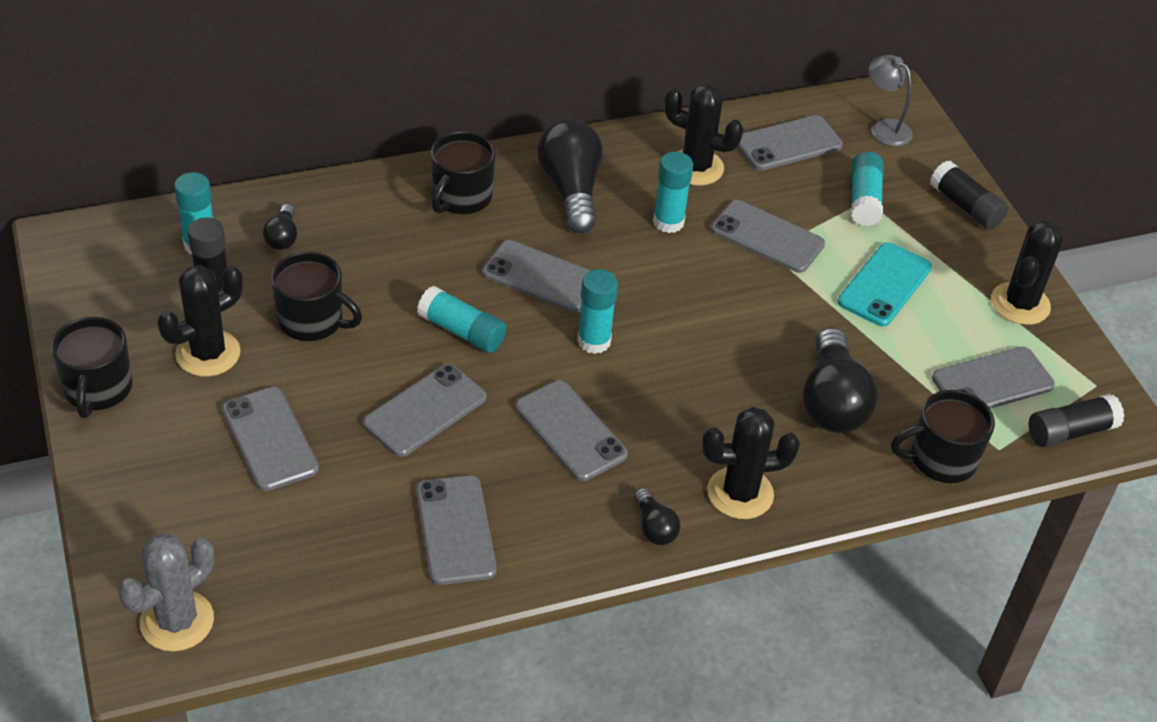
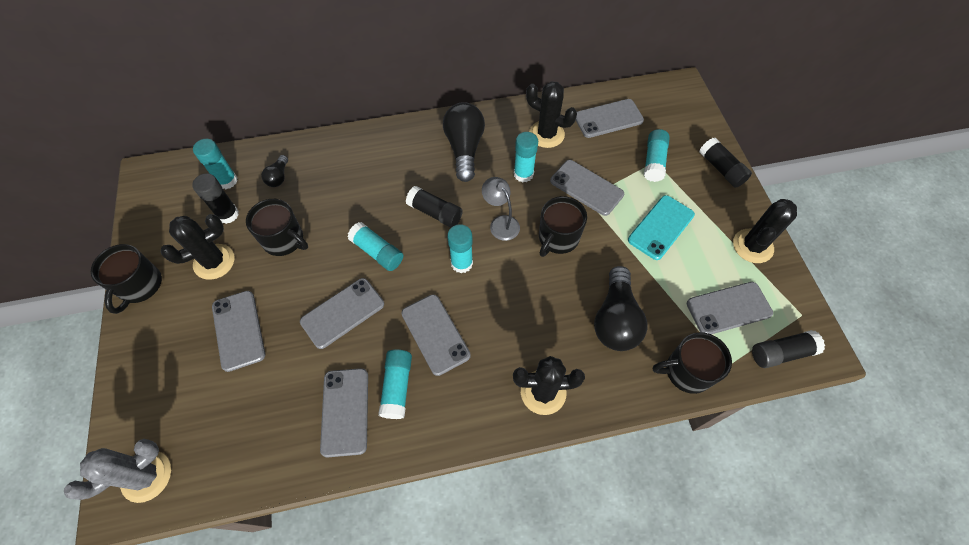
camera: 10 degrees right, 15 degrees up
black mug [431,131,496,214] -> black mug moved to [539,196,587,257]
grey phone [482,240,591,312] -> black glue stick [406,186,463,227]
black light bulb [634,488,680,545] -> none
grey lamp [869,55,913,146] -> grey lamp moved to [482,177,520,241]
none -> turquoise glue stick [378,349,412,419]

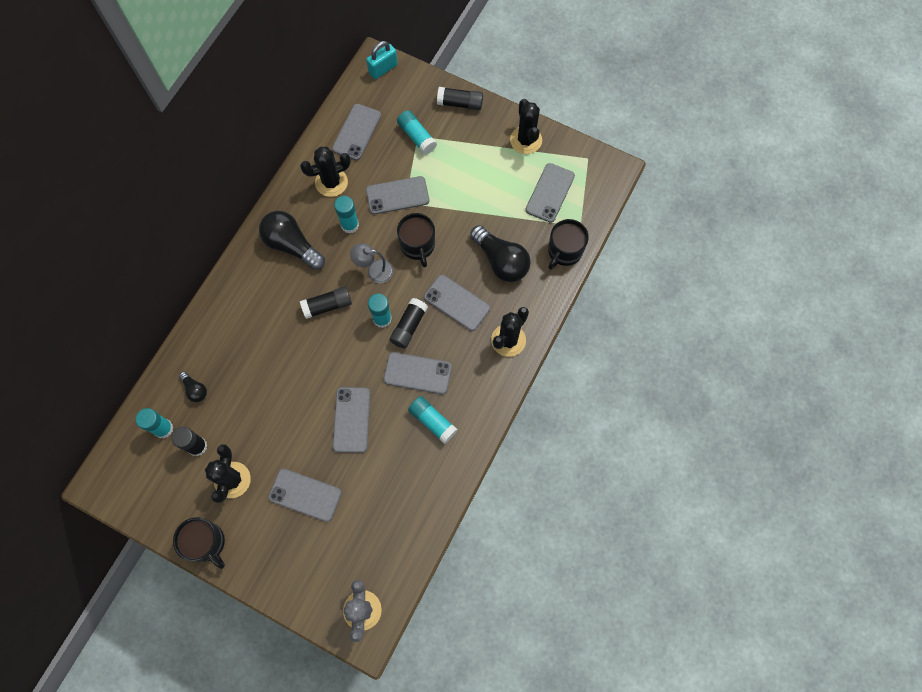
camera: 50 degrees left, 10 degrees up
black mug [246,199,308,256] -> none
grey phone [320,368,368,457] -> grey phone moved to [424,275,490,331]
turquoise glue stick [347,222,403,271] -> none
turquoise phone [628,195,695,260] -> none
black glue stick [752,330,825,368] -> black glue stick moved to [389,298,428,349]
none -> turquoise padlock [366,41,398,79]

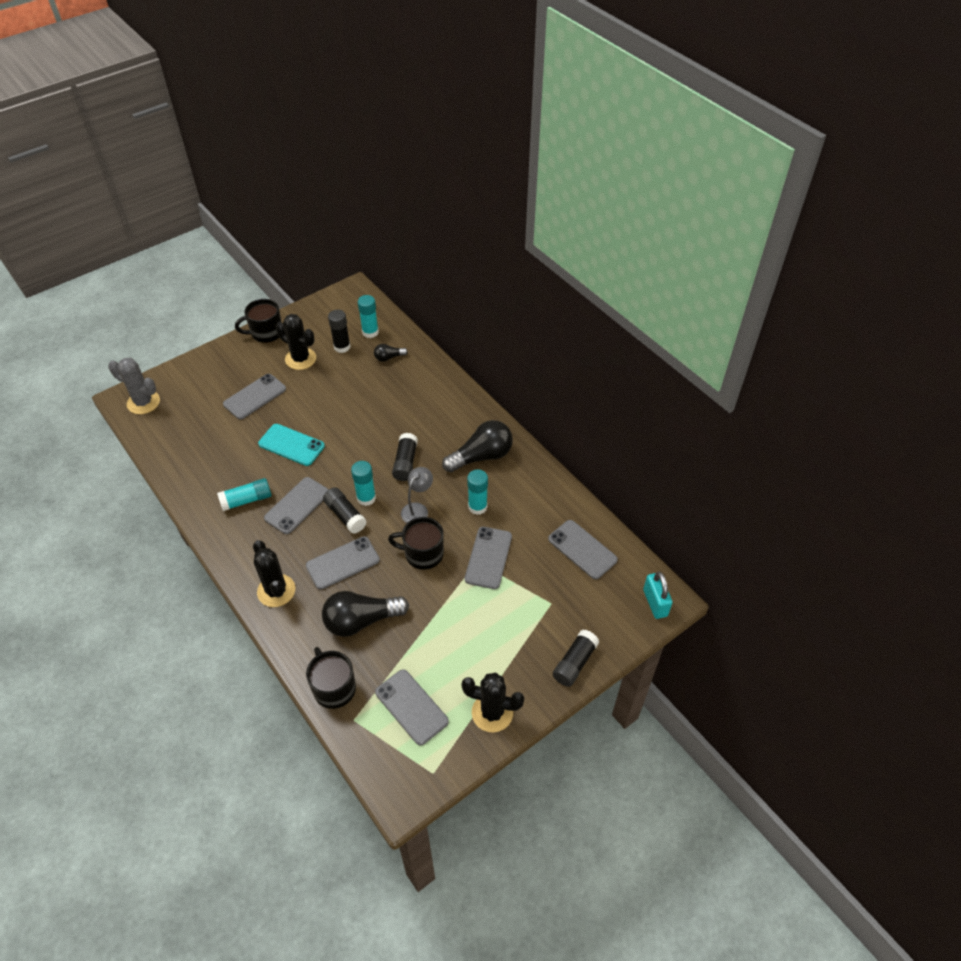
camera: 115 degrees right, 20 degrees down
black cactus [300,147,351,197] -> none
grey phone [332,387,371,453] -> turquoise phone [258,424,325,466]
turquoise glue stick [397,110,437,155] -> none

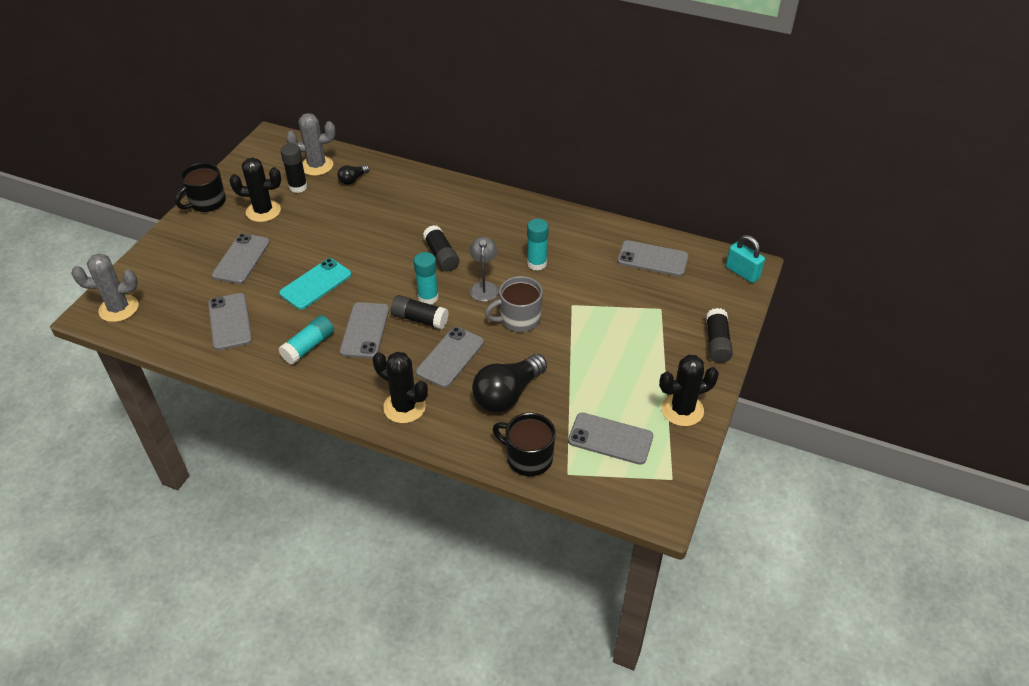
camera: 30 degrees left, 5 degrees down
turquoise phone [258,424,325,466] -> turquoise phone turned 45 degrees counterclockwise [279,258,351,310]
turquoise glue stick [358,295,379,338] -> grey cactus [286,113,335,176]
black mug [388,517,444,570] -> grey mug [485,276,543,332]
black light bulb [442,420,513,472] -> none
grey phone [465,527,512,589] -> grey phone moved to [208,293,252,350]

